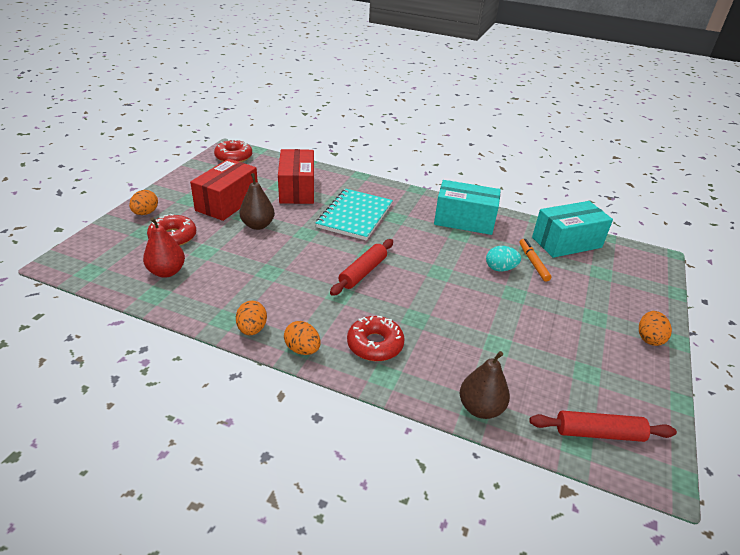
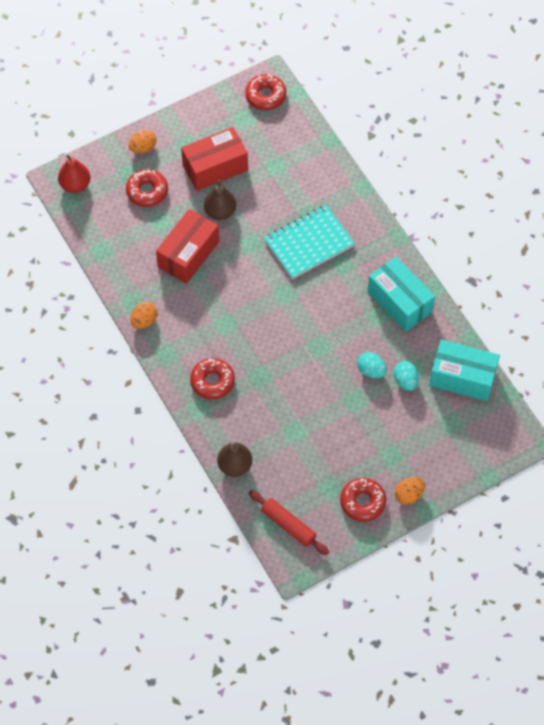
camera: 40 degrees right, 25 degrees up
red pear [143,217,185,278] -> red pear moved to [58,155,90,193]
red box [278,149,314,204] -> red box moved to [156,209,219,284]
orange egg [284,321,321,355] -> none
red rolling pin [330,239,393,296] -> none
orange marker [519,239,551,282] -> turquoise egg [394,361,419,391]
none -> red donut [340,478,386,522]

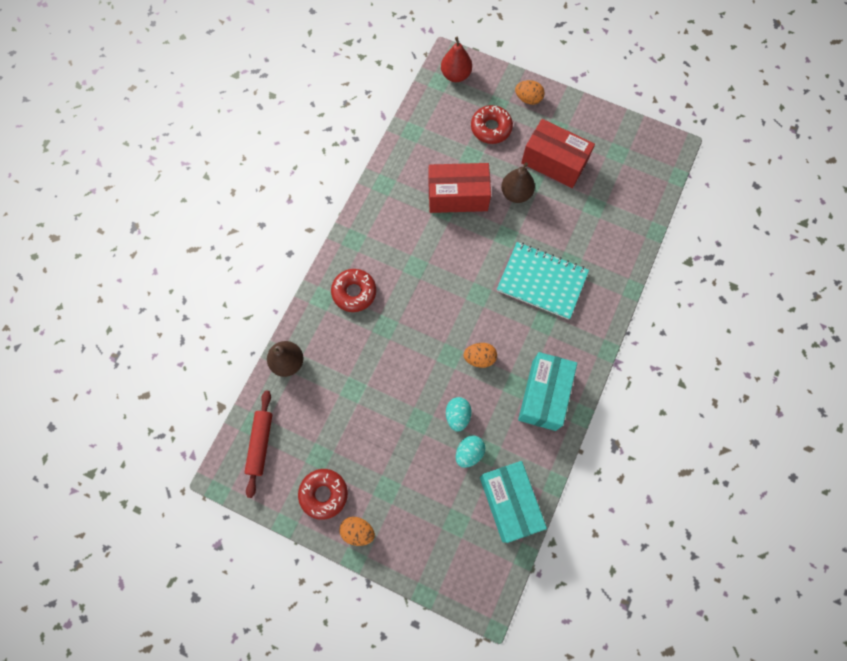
camera: 55 degrees right, 10 degrees up
orange egg [131,302,157,329] -> orange egg moved to [464,343,497,368]
red donut [245,74,286,110] -> none

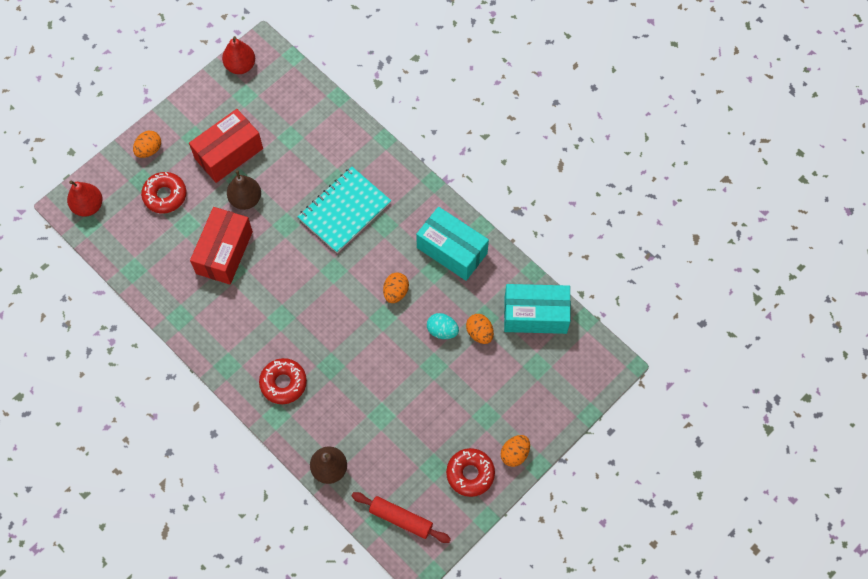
camera: 70 degrees left, 5 degrees down
turquoise egg [456,435,485,468] -> orange egg [466,314,494,344]
none -> red pear [222,36,255,74]

